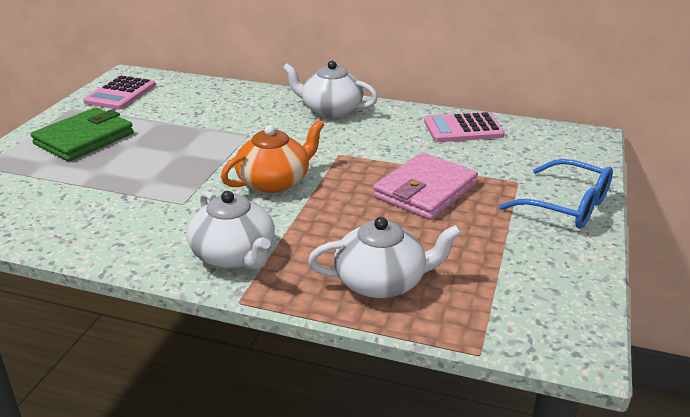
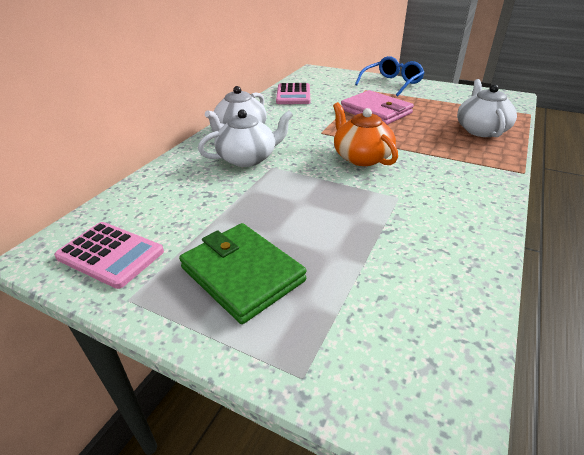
camera: 80 degrees left, 5 degrees up
white teapot [187,191,275,269] -> white teapot moved to [198,109,293,167]

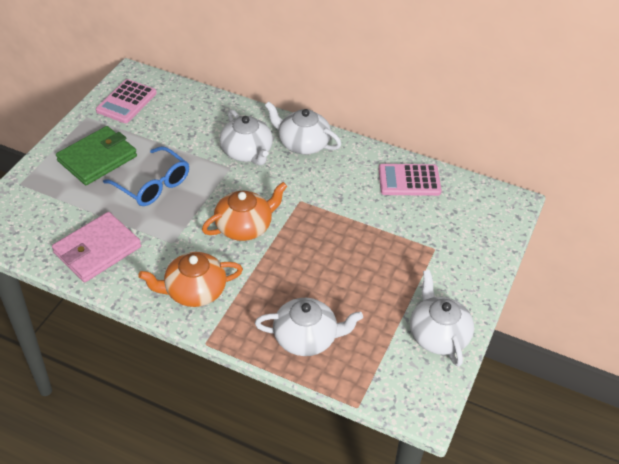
camera: 85 degrees right, 10 degrees up
pink wallet [341,90,414,125] -> pink wallet moved to [52,212,141,282]
blue glasses [355,56,424,97] -> blue glasses moved to [103,146,189,206]
none -> orange teapot [138,252,243,307]
none -> white teapot [410,270,474,367]

